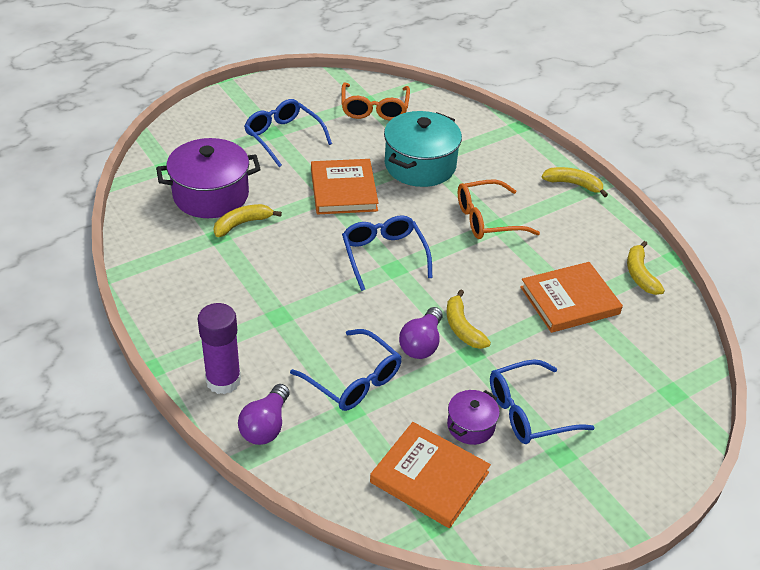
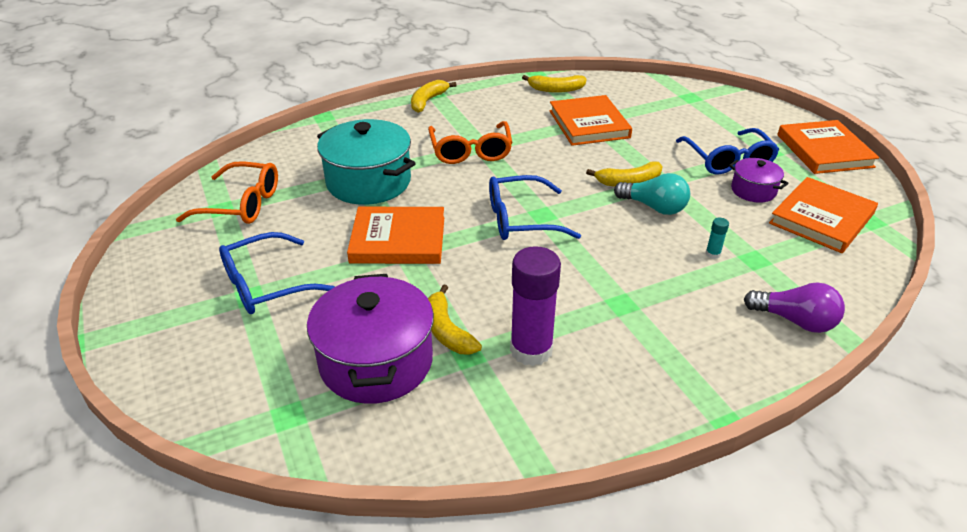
camera: 80 degrees left, 5 degrees down
purple glue stick [198,303,241,394] -> purple glue stick moved to [510,246,561,366]
blue glasses [290,329,402,411] -> turquoise glue stick [706,218,729,259]
purple light bulb [399,307,442,359] -> turquoise light bulb [614,173,690,215]
none -> orange book [778,120,879,174]

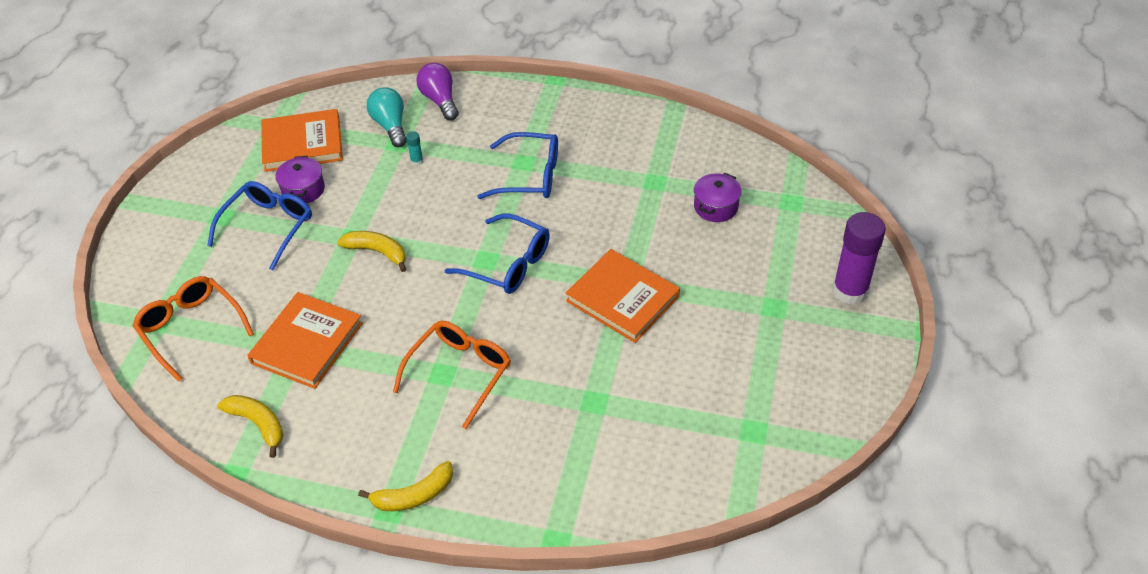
camera: 140 degrees left, 10 degrees up
orange glasses [176,161,278,224] -> orange glasses moved to [132,276,254,382]
blue glasses [219,232,335,314] -> blue glasses moved to [477,132,558,199]
purple pot [307,274,434,404] -> purple pot [694,173,742,222], size x0.52
turquoise pot [317,119,416,205] -> none
yellow banana [428,284,482,355] -> none
purple glue stick [510,246,561,366] -> purple glue stick moved to [832,212,886,305]
turquoise light bulb [614,173,690,215] -> turquoise light bulb moved to [367,87,407,147]
orange book [778,120,879,174] -> none

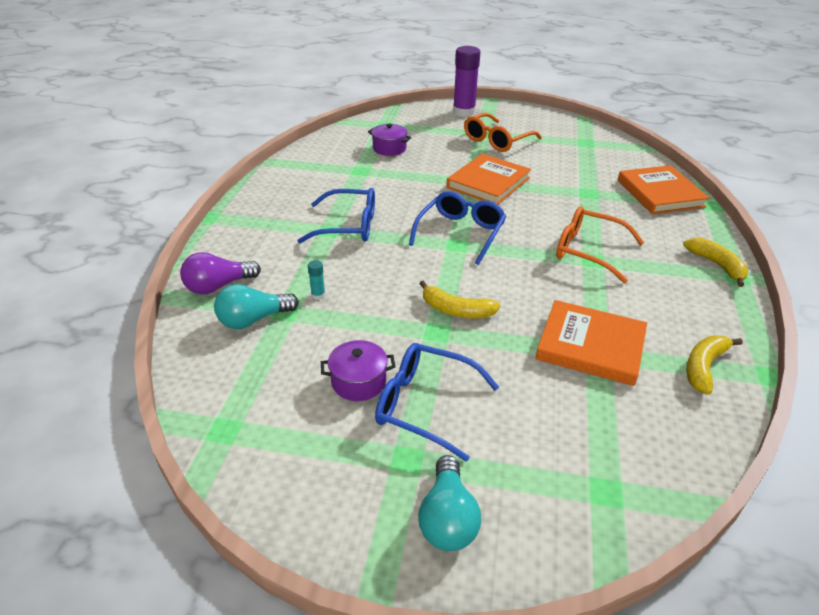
camera: 95 degrees left, 10 degrees down
orange glasses [132,276,254,382] -> orange glasses moved to [464,113,542,152]
orange book [261,109,343,172] -> orange book moved to [618,165,709,214]
yellow banana [337,231,406,272] -> yellow banana turned 90 degrees counterclockwise [419,280,500,318]
blue glasses [477,132,558,199] -> blue glasses turned 90 degrees clockwise [297,188,375,243]
none -> turquoise light bulb [418,455,481,551]

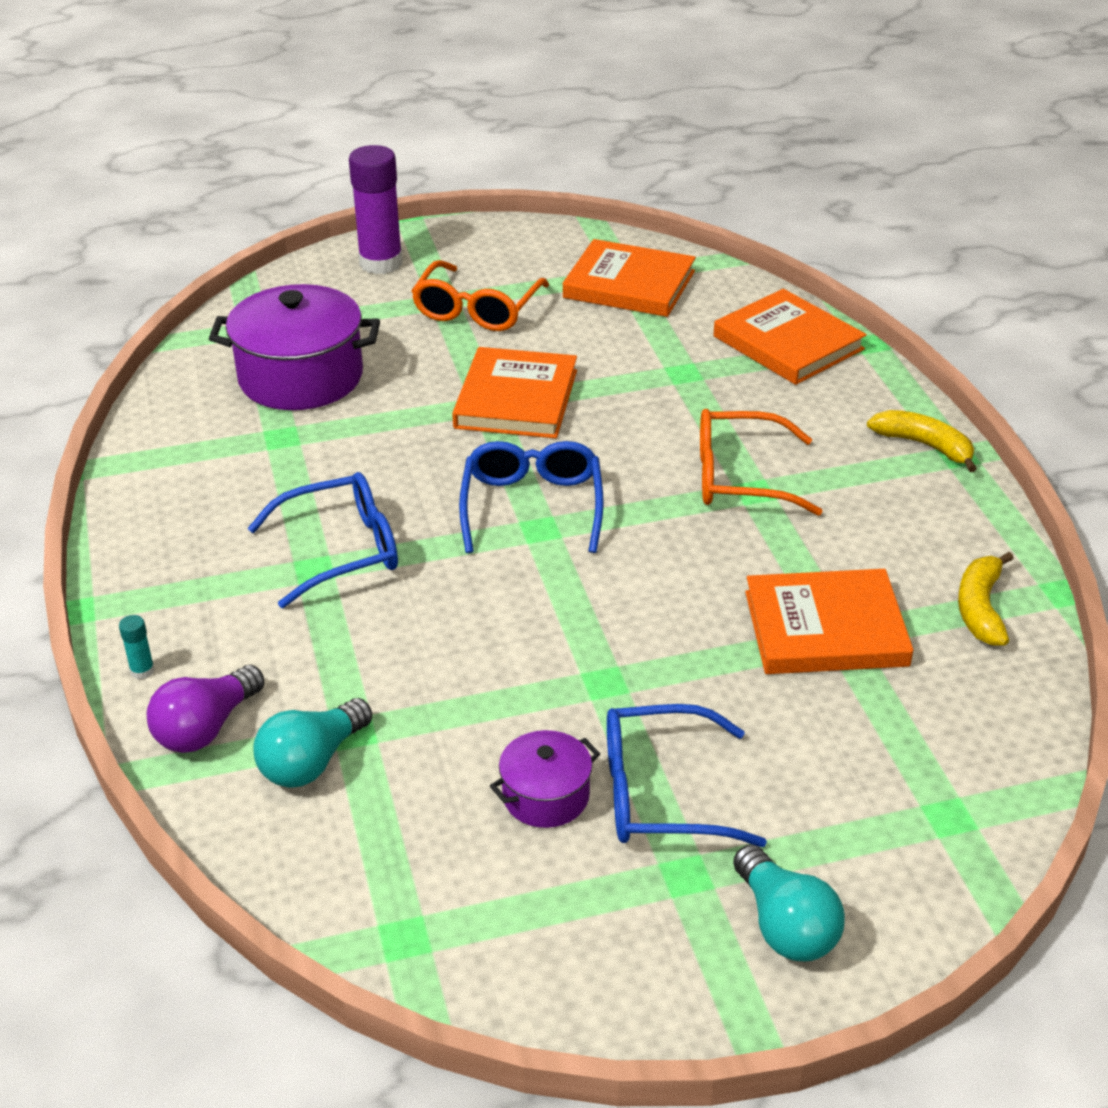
camera: 25 degrees left, 0 degrees up
turquoise glue stick [308,260,325,300] -> turquoise glue stick moved to [119,615,155,679]
purple pot [368,124,412,156] -> purple pot [209,284,380,410], size x1.94
yellow banana [419,280,500,318] -> none
none -> orange book [563,239,696,317]

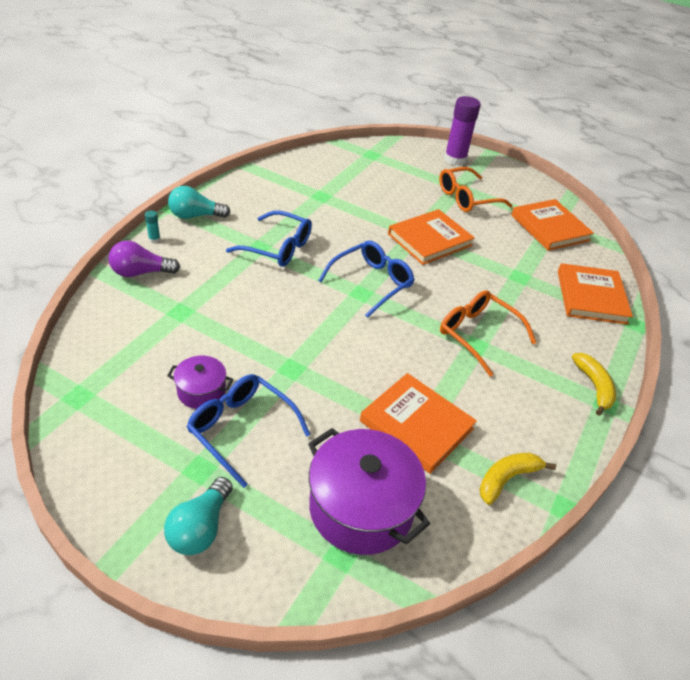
camera: 40 degrees right, 5 degrees up
purple pot [209,284,380,410] -> purple pot moved to [308,428,430,555]
turquoise light bulb [253,698,372,788] -> turquoise light bulb moved to [168,186,230,219]

